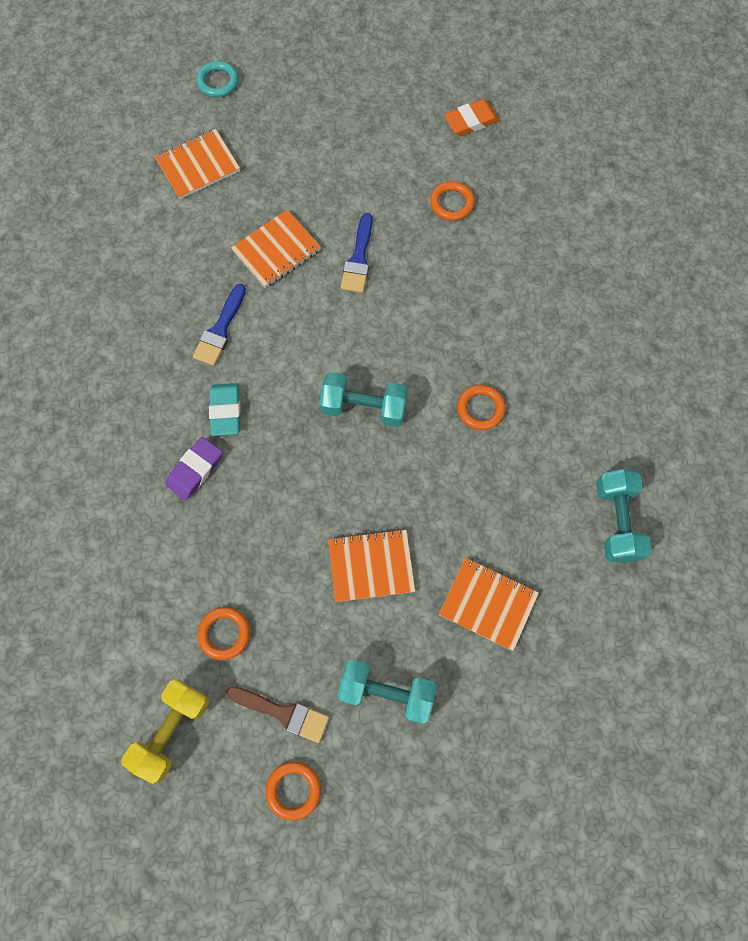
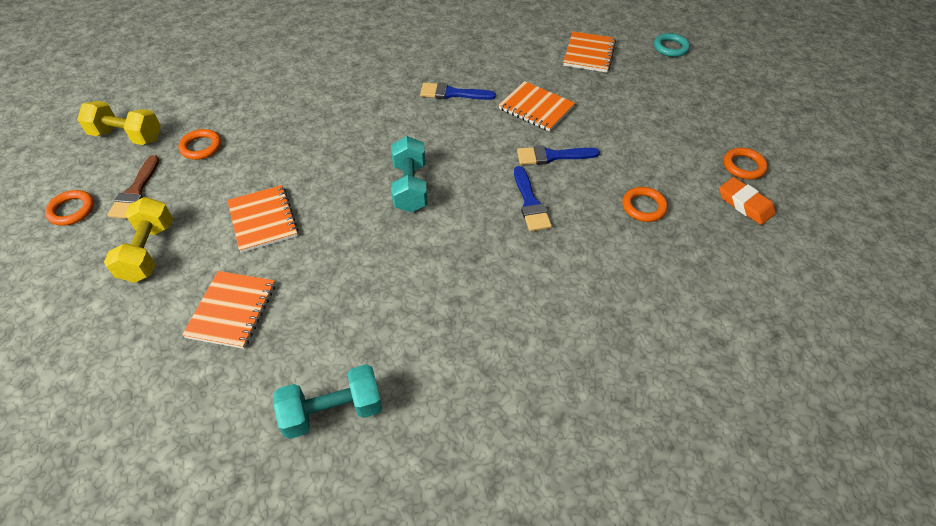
camera: 75 degrees right, 20 degrees down
orange notebook [155,129,240,199] -> orange notebook turned 60 degrees clockwise [563,31,616,73]
purple eraser [166,437,222,500] -> none
turquoise eraser [209,383,241,436] -> none
turquoise dumbbell [337,660,437,724] -> yellow dumbbell [104,197,173,283]
orange ring [457,385,506,430] -> orange ring moved to [723,148,768,180]
none -> blue brush [514,166,552,231]

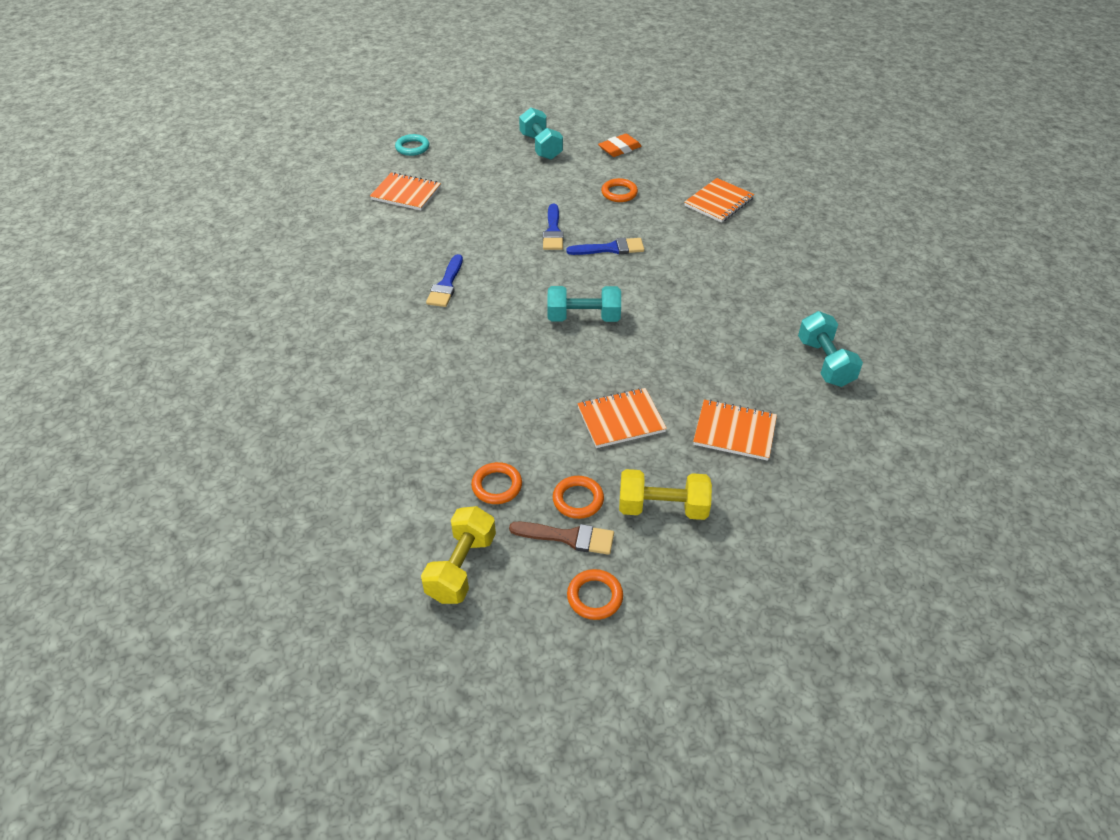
camera: 85 degrees left, 5 degrees down
orange notebook [499,81,575,132] -> orange notebook moved to [684,178,754,223]
orange ring [723,148,768,180] -> orange ring moved to [553,476,604,519]
none -> turquoise dumbbell [519,107,563,160]

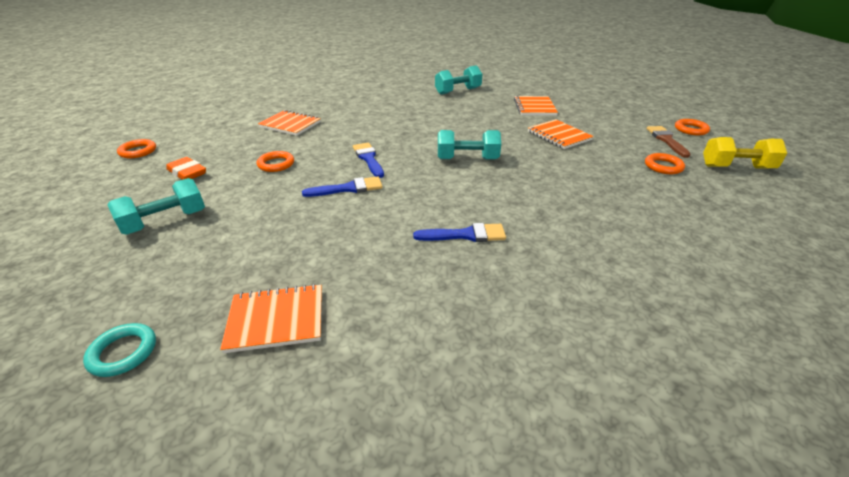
camera: 105 degrees left, 10 degrees down
orange notebook [370,172,441,210] -> orange notebook turned 75 degrees clockwise [220,284,322,353]
turquoise dumbbell [547,286,621,322] -> turquoise dumbbell turned 75 degrees counterclockwise [438,130,501,160]
orange ring [553,476,604,519] -> orange ring moved to [117,139,156,158]
yellow dumbbell [619,469,712,520] -> none

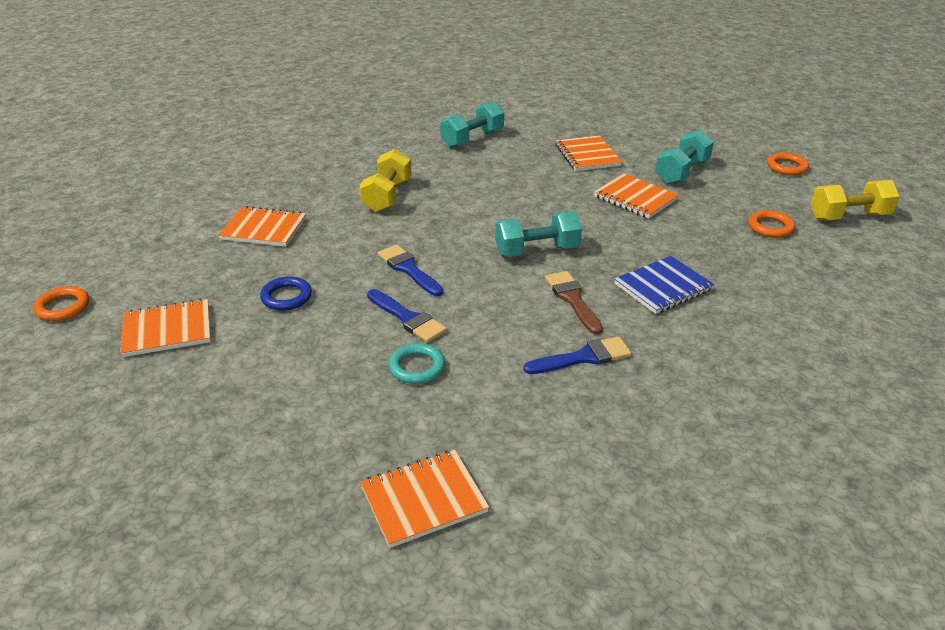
camera: 15 degrees left, 0 degrees up
turquoise ring [83,323,156,377] -> turquoise ring moved to [388,343,445,384]
turquoise dumbbell [107,178,205,235] -> turquoise dumbbell moved to [655,130,714,184]
orange eraser [166,157,206,180] -> orange notebook [120,299,211,357]
orange ring [257,151,294,172] -> blue ring [260,276,312,311]
blue brush [302,176,383,197] -> blue brush turned 75 degrees clockwise [367,289,447,343]
brown brush [647,126,691,158] -> brown brush moved to [545,271,603,335]
none -> yellow dumbbell [359,149,412,212]
none -> blue notebook [614,256,715,314]

